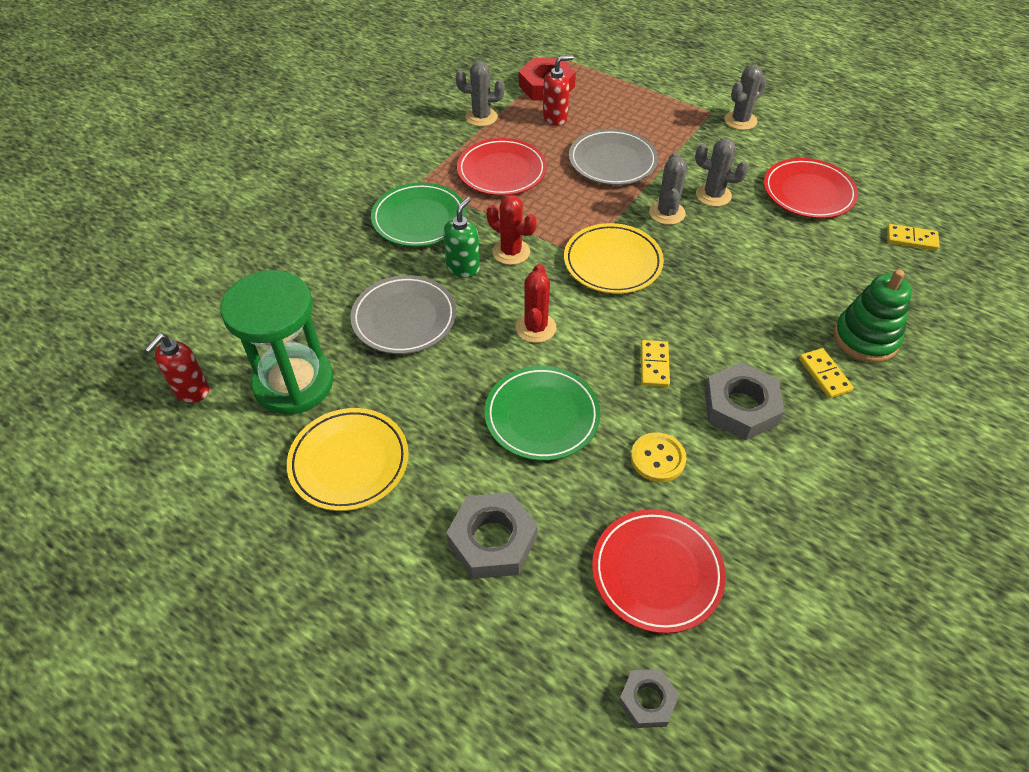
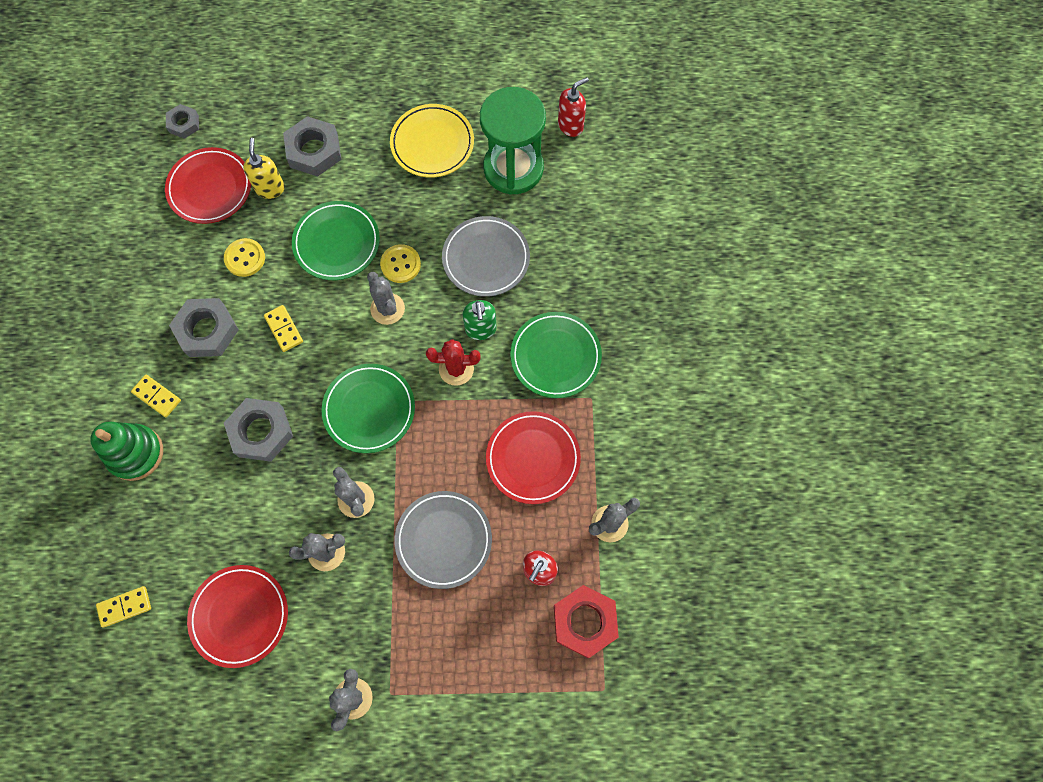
camera: 145 degrees right, 20 degrees up
red soap dispenser [145,334,209,403] -> red soap dispenser turned 60 degrees clockwise [558,77,589,137]
red cactus [516,264,556,343] -> grey cactus [367,272,405,325]
yellow plate [564,223,664,294] -> green plate [322,364,415,453]
none -> grey nut [224,398,293,462]
none -> yellow soap dispenser [243,138,285,199]
none -> yellow button [380,244,421,283]

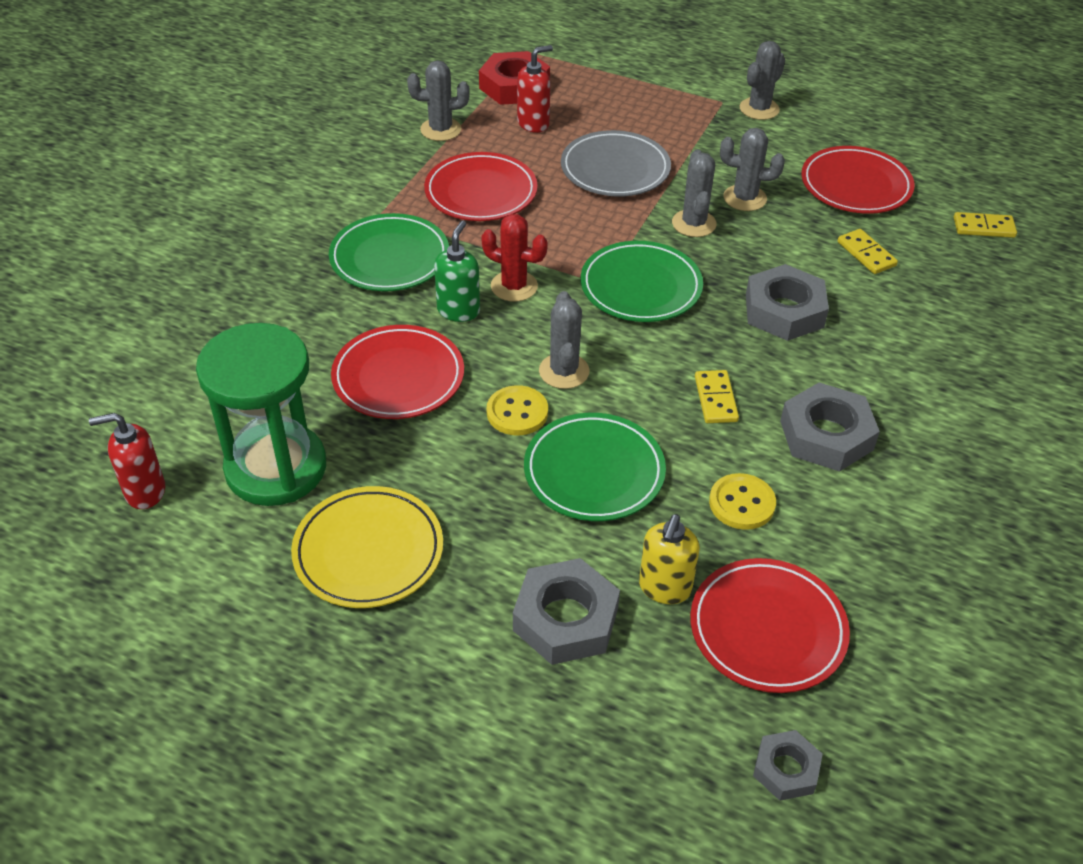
camera: 155 degrees left, 25 degrees down
green stacking toy [90,422,163,481] -> none
yellow domino [131,375,181,417] -> yellow domino moved to [838,229,898,274]
grey plate [442,216,530,297] -> red plate [331,325,464,419]

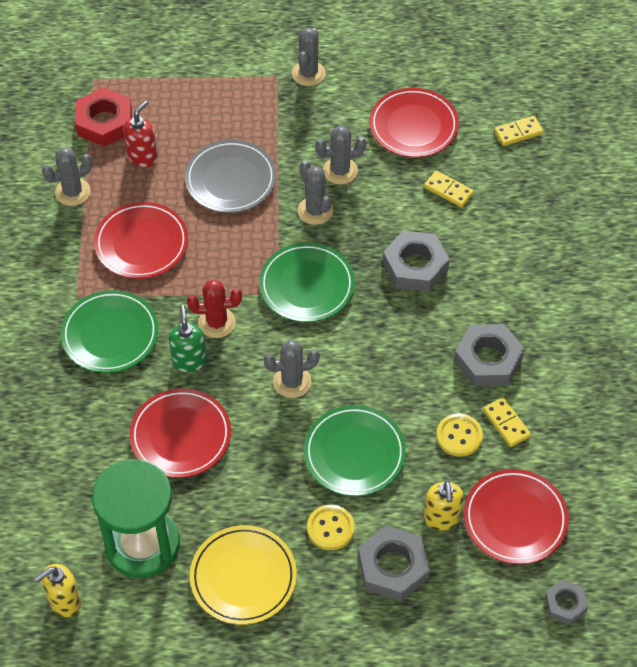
camera: 25 degrees left, 10 degrees up
red soap dispenser [89,413,165,509] -> yellow soap dispenser [35,564,81,617]
yellow button [487,385,548,436] -> yellow button moved to [307,504,355,550]
grey cactus [539,291,590,389] -> grey cactus turned 75 degrees counterclockwise [263,340,320,398]
yellow domino [695,370,739,423] -> yellow domino moved to [483,397,531,447]

